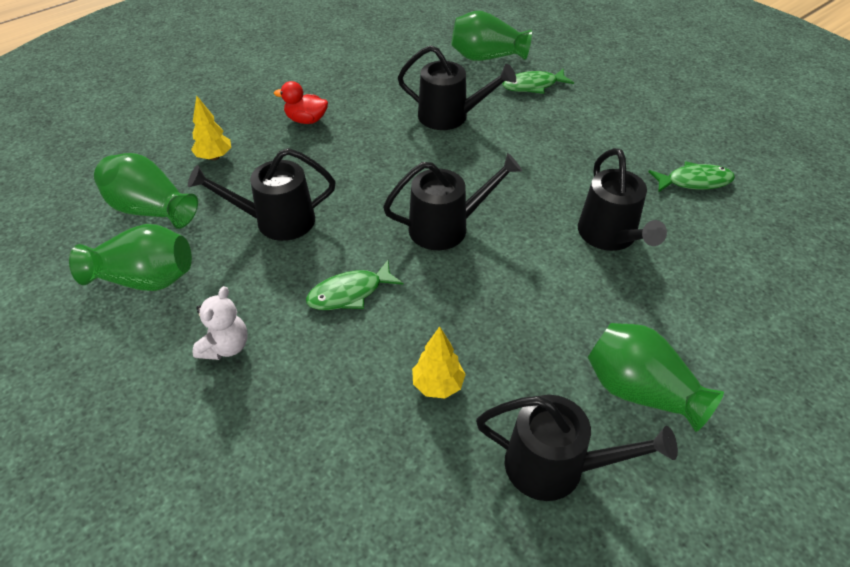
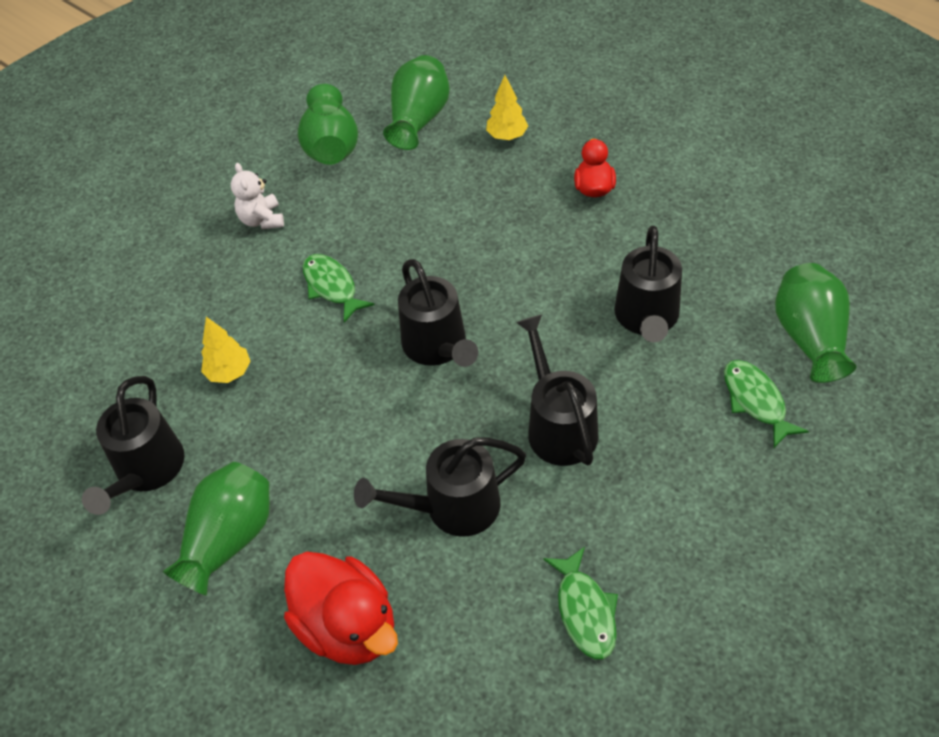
camera: 85 degrees right, 5 degrees up
black watering can [188,148,336,241] -> black watering can moved to [516,315,598,466]
white teddy bear [192,286,248,360] -> white teddy bear turned 60 degrees clockwise [231,163,284,229]
none -> red duck [284,552,398,665]

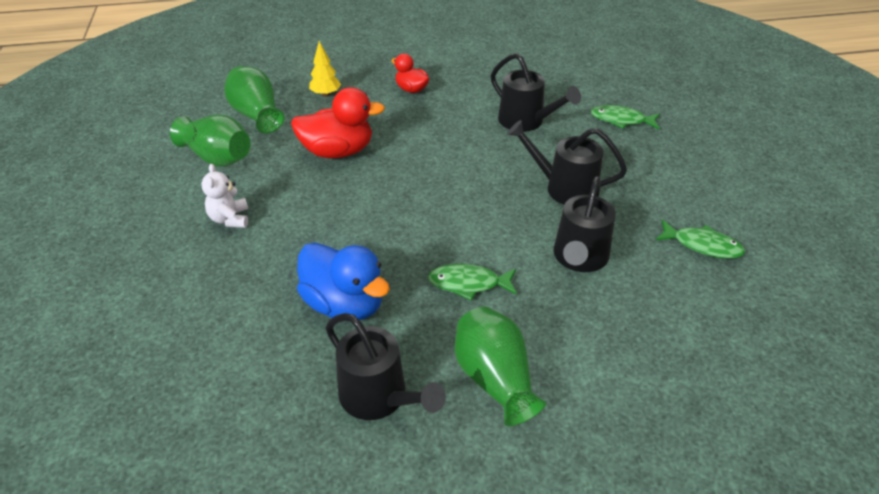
camera: 55 degrees left, 10 degrees down
yellow tree [201,317,251,383] -> blue duck [297,243,390,320]
white teddy bear [231,163,284,229] -> white teddy bear turned 60 degrees clockwise [201,164,248,228]
red duck [284,552,398,665] -> red duck moved to [291,87,385,158]
green fish [303,254,375,323] -> green fish moved to [428,264,517,300]
black watering can [398,259,478,367] -> none
green vase [775,263,856,383] -> none

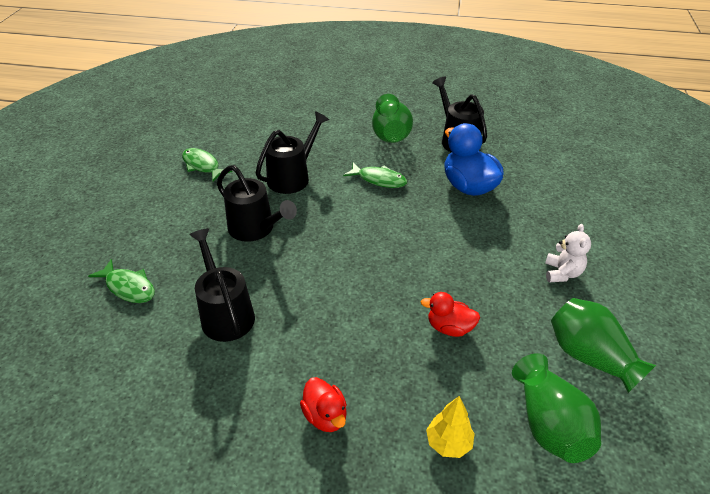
camera: 160 degrees left, 0 degrees up
red duck [291,87,385,158] -> red duck [420,292,480,337], size x0.57

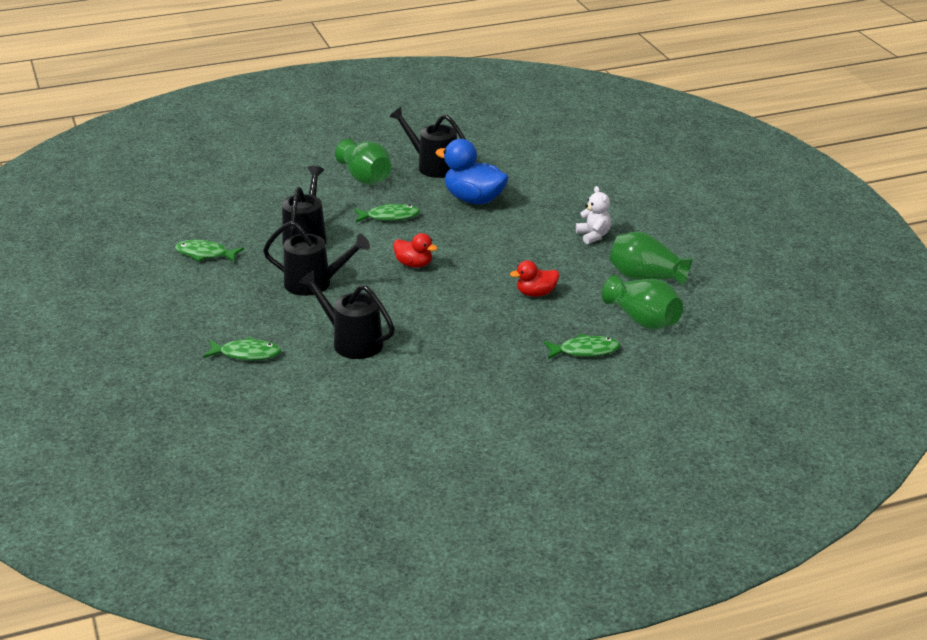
camera: 30 degrees left, 10 degrees down
red duck [300,377,347,432] -> red duck moved to [393,233,437,268]
yellow tree [426,396,475,458] -> green fish [544,334,620,359]

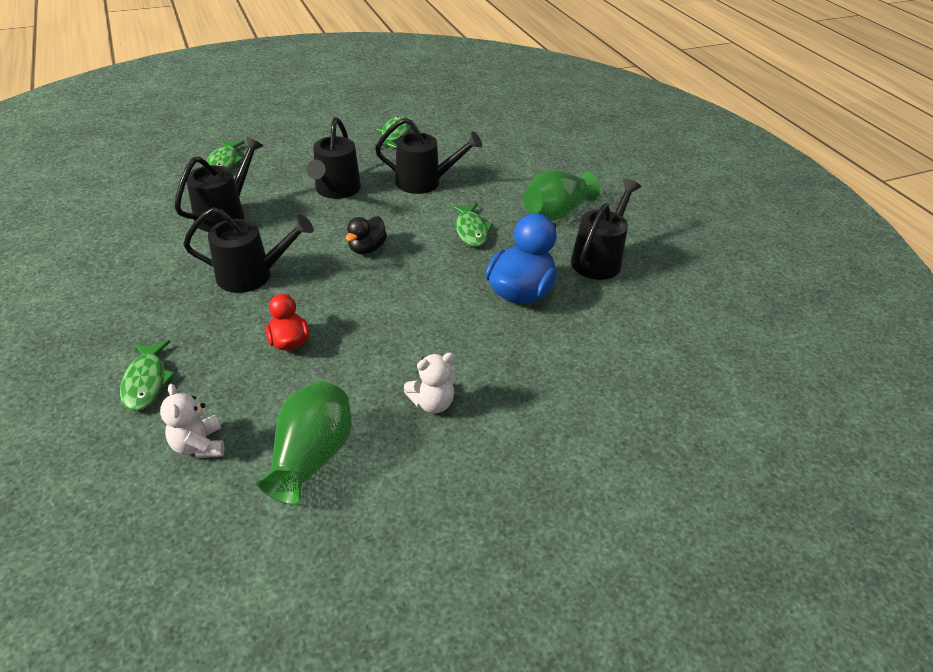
camera: 85 degrees right, 10 degrees up
red duck [393,233,437,268] -> black duck [346,216,387,254]
green vase [602,275,683,330] -> white teddy bear [160,384,224,458]
none -> black watering can [183,207,313,293]

